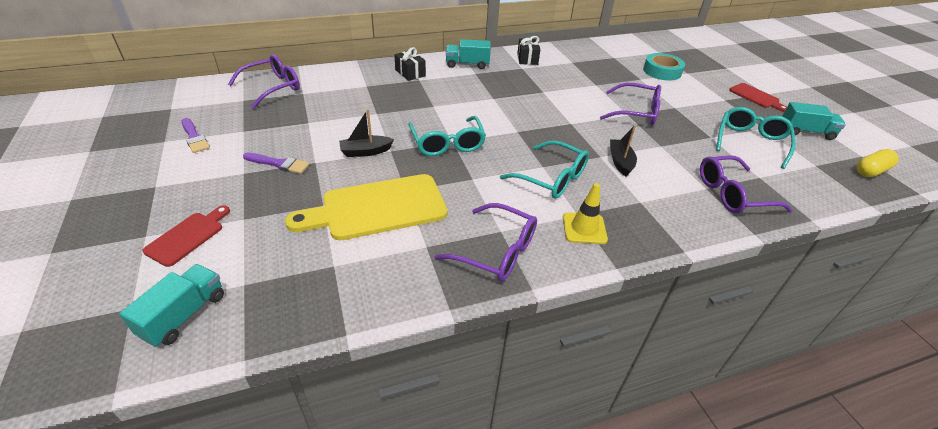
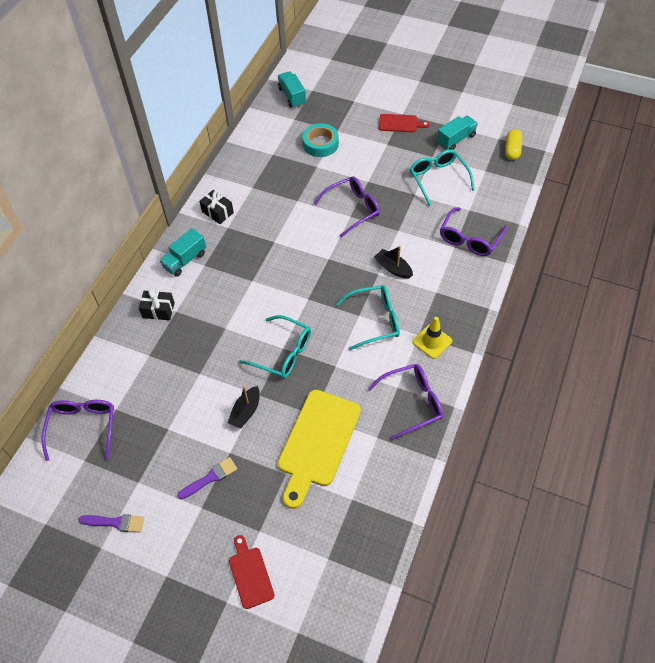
camera: 45 degrees left, 15 degrees up
turquoise truck [119,264,224,347] -> turquoise truck moved to [278,71,306,108]

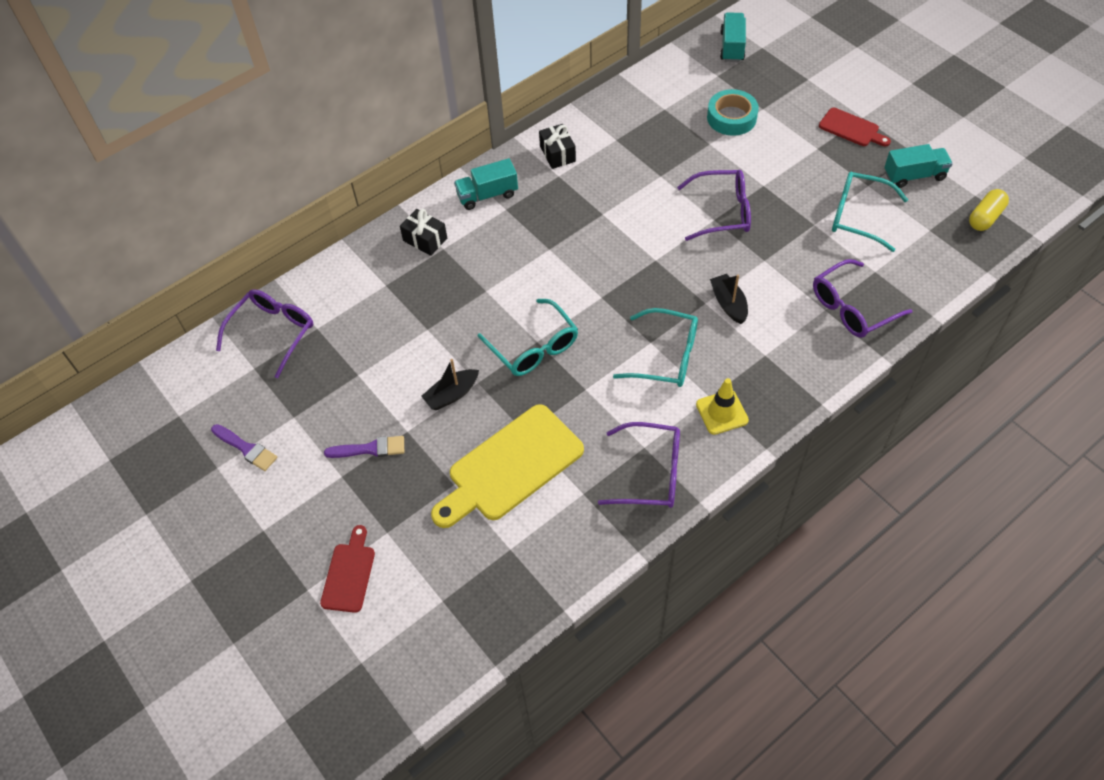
camera: 30 degrees right, 0 degrees up
turquoise glasses [410,149,475,206] -> turquoise glasses turned 75 degrees counterclockwise [832,172,908,252]

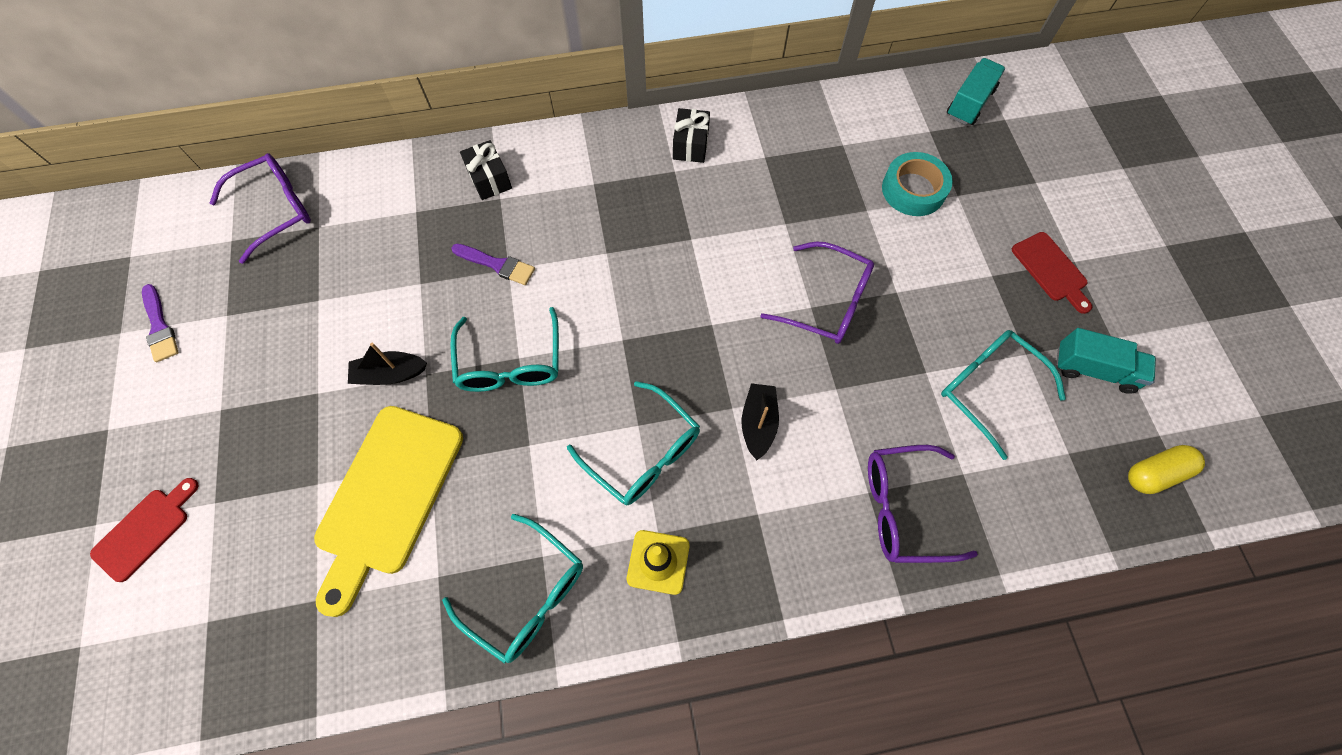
camera: 25 degrees right, 10 degrees up
purple brush [324,436,404,458] -> purple brush moved to [452,244,535,285]
yellow cutting board [431,404,584,528] -> yellow cutting board turned 60 degrees counterclockwise [314,406,463,617]
turquoise truck [454,158,518,210] -> none
purple glasses [598,422,680,508] -> turquoise glasses [442,514,583,664]

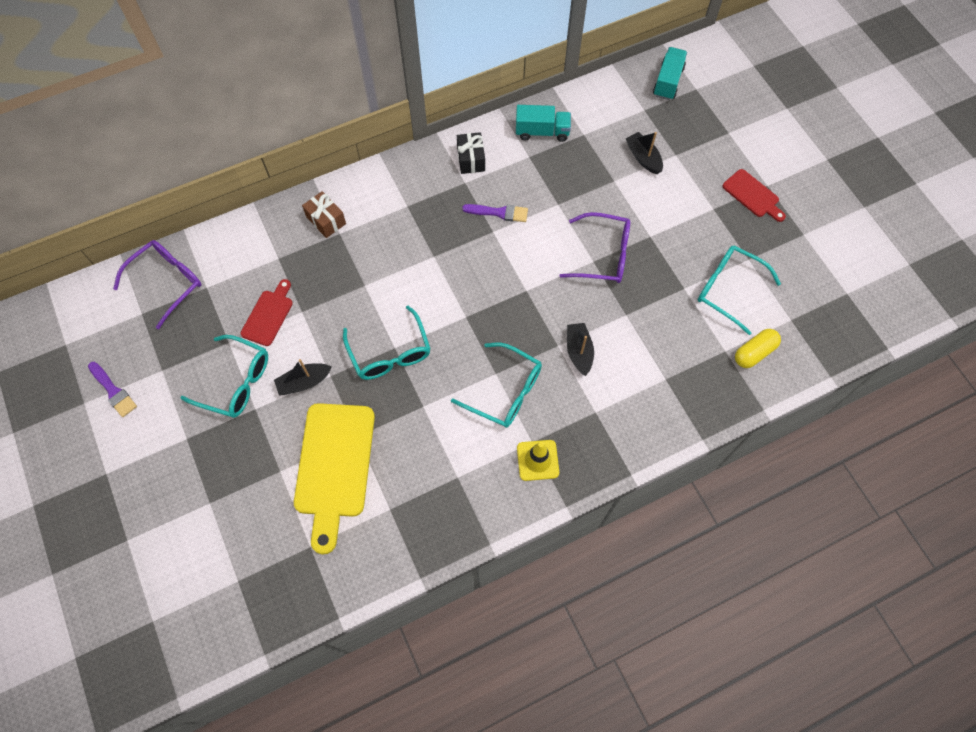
camera: 15 degrees left, 0 degrees up
red cutting board [90,478,198,582] -> red cutting board moved to [240,279,293,346]
turquoise glasses [442,514,583,664] -> turquoise glasses moved to [180,335,268,418]
purple brush [452,244,535,285] -> purple brush moved to [462,204,528,222]
black gift [460,140,512,200] -> brown gift [302,191,346,238]
purple glasses [868,445,978,563] -> none
turquoise tape [882,152,953,216] -> black boat [626,132,663,174]
turquoise truck [1056,328,1156,394] -> turquoise truck moved to [516,105,571,142]
yellow capsule [1128,445,1205,494] -> yellow capsule moved to [735,329,781,368]

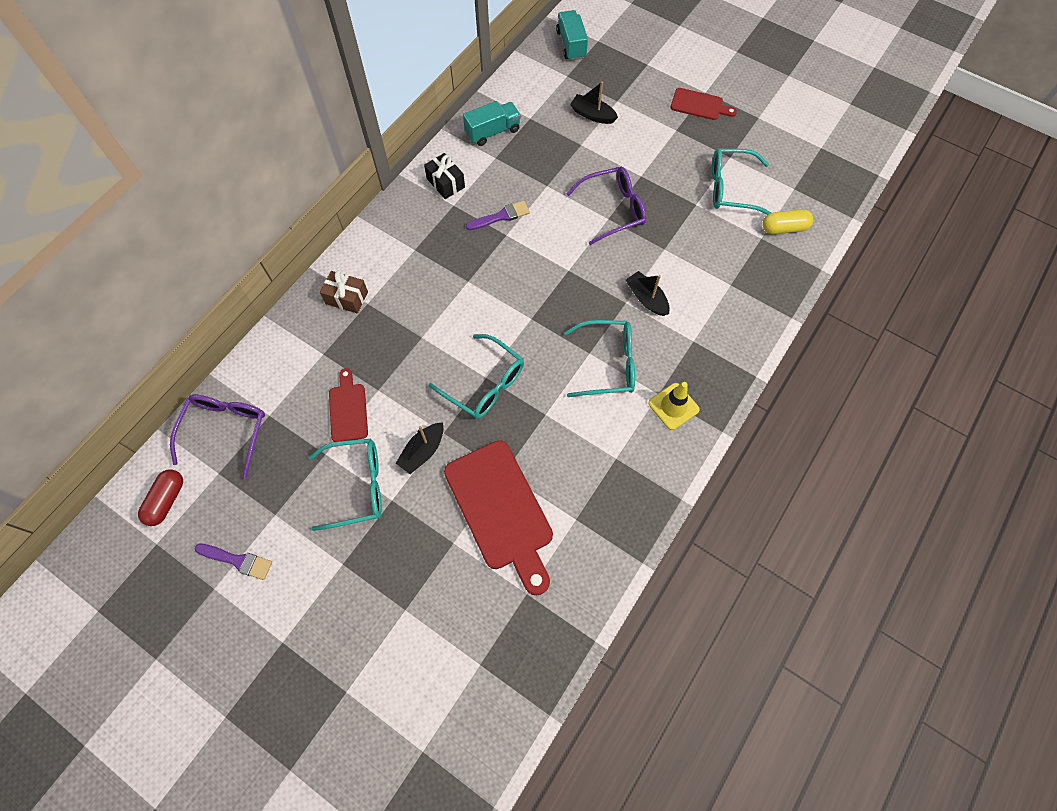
camera: 30 degrees left, 0 degrees up
yellow cutting board [294,403,375,554] -> red cutting board [444,440,553,595]
yellow capsule [735,329,781,368] -> yellow capsule turned 60 degrees clockwise [762,209,813,234]
none -> red capsule [138,469,183,526]

